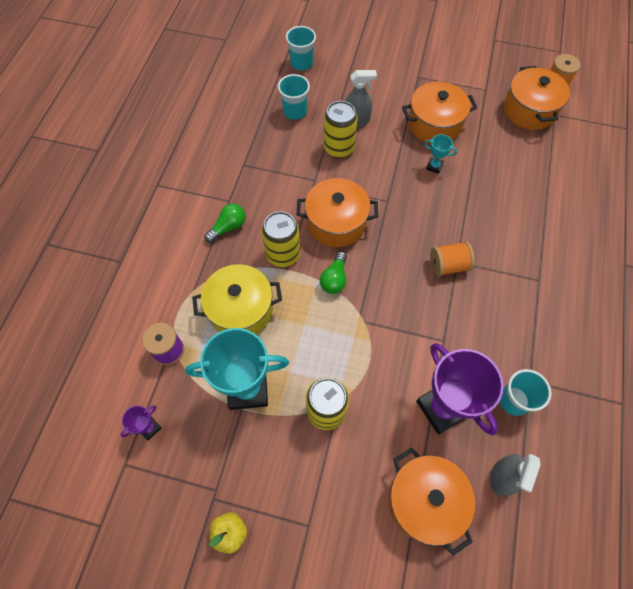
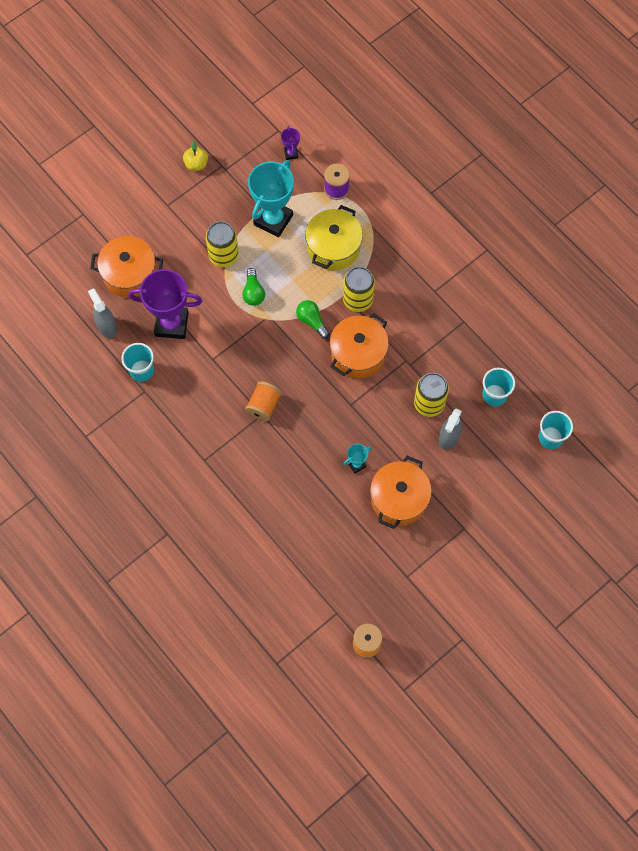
camera: 125 degrees right, 5 degrees up
green light bulb [204,204,246,243] -> green light bulb moved to [242,268,265,306]
orange pot [504,66,570,130] -> none

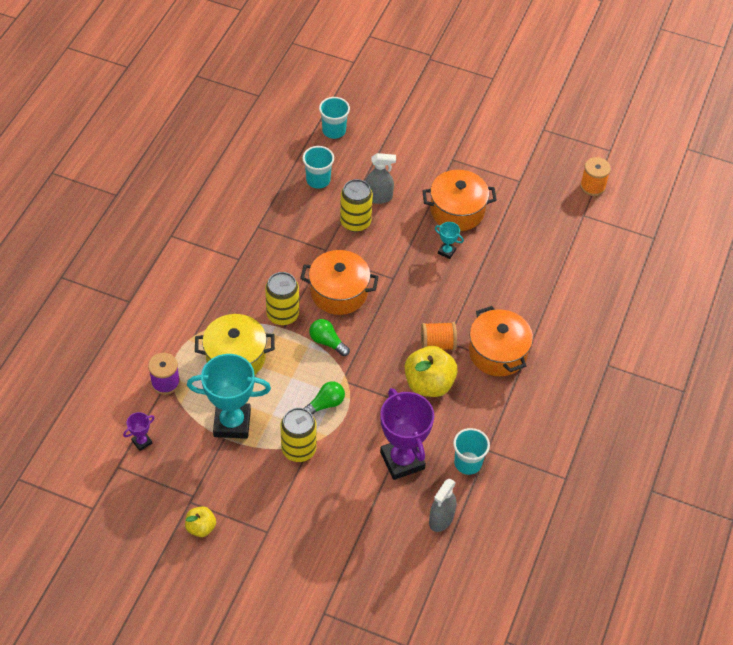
camera: 120 degrees left, 15 degrees down
orange pot [90,236,163,298] -> orange pot moved to [469,306,533,376]
green light bulb [296,300,330,339] -> green light bulb turned 105 degrees clockwise [309,319,350,356]
none -> yellow apple [405,346,458,397]

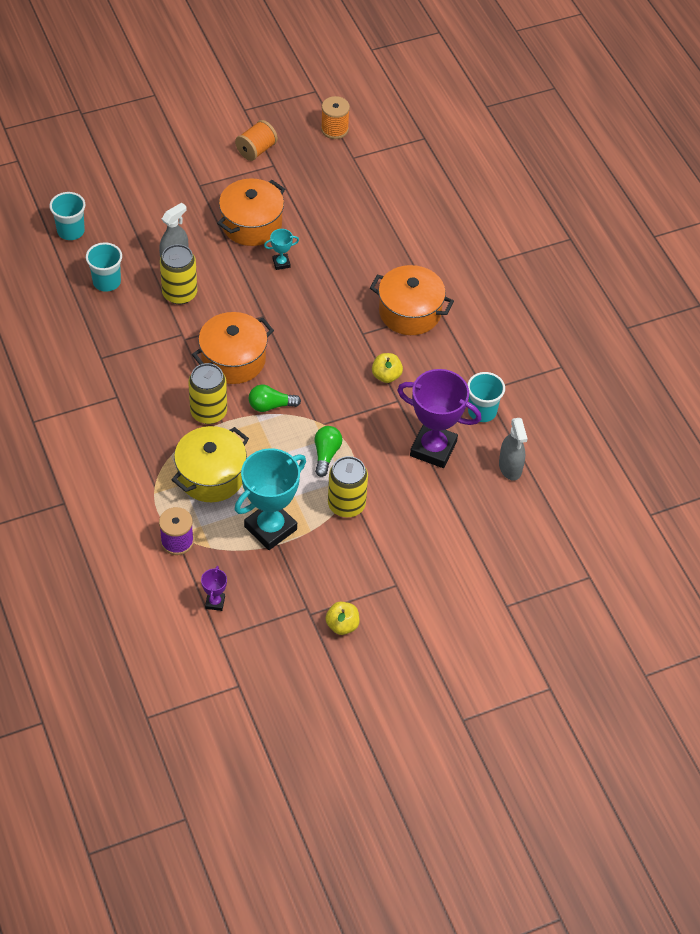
camera: 45 degrees left, 0 degrees up
yellow apple [405,346,458,397] -> yellow apple [372,353,403,383], size x0.55
orange spool [421,322,457,350] -> orange spool moved to [235,120,278,161]

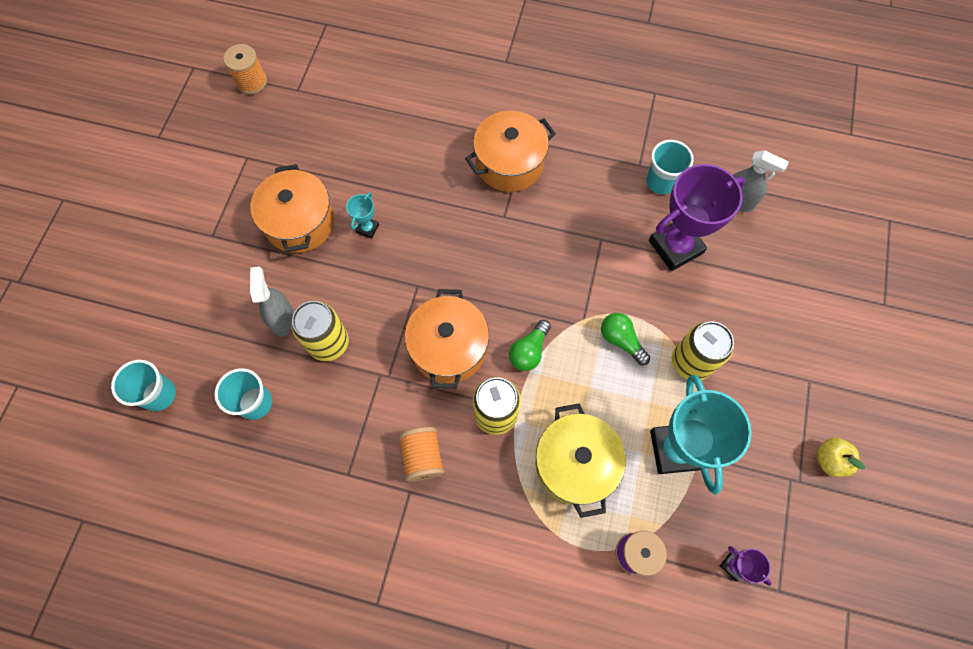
camera: 50 degrees left, 15 degrees up
orange spool [235,120,278,161] -> orange spool moved to [398,427,444,482]
yellow apple [372,353,403,383] -> none

